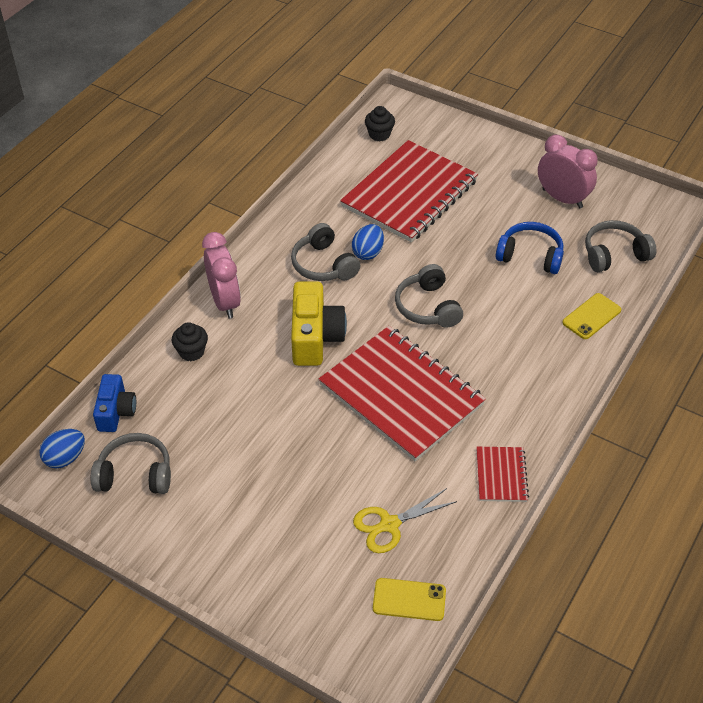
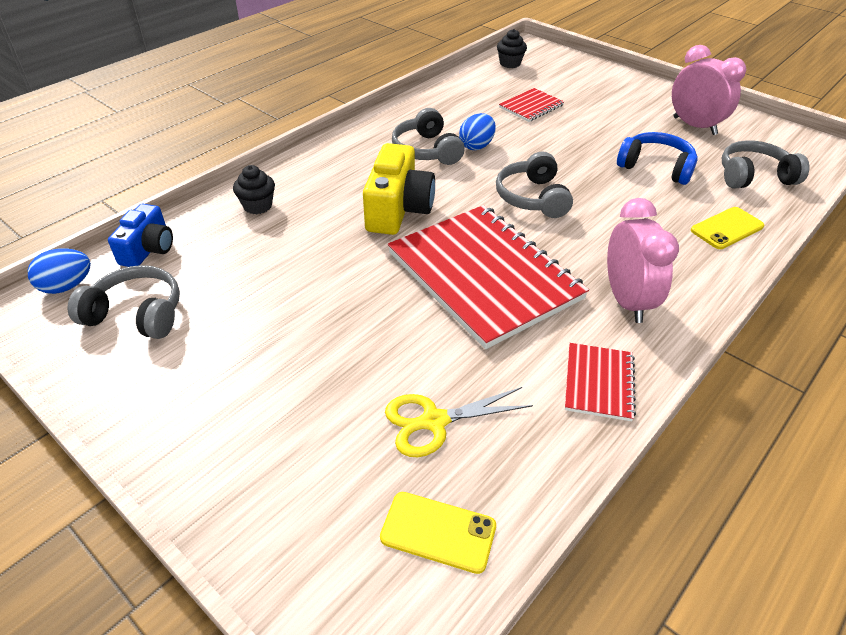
camera: 10 degrees right, 5 degrees down
pink clock [202,232,241,318] -> pink clock moved to [607,198,679,323]
red notebook [340,140,478,243] -> red notebook [499,88,564,122], size x0.44

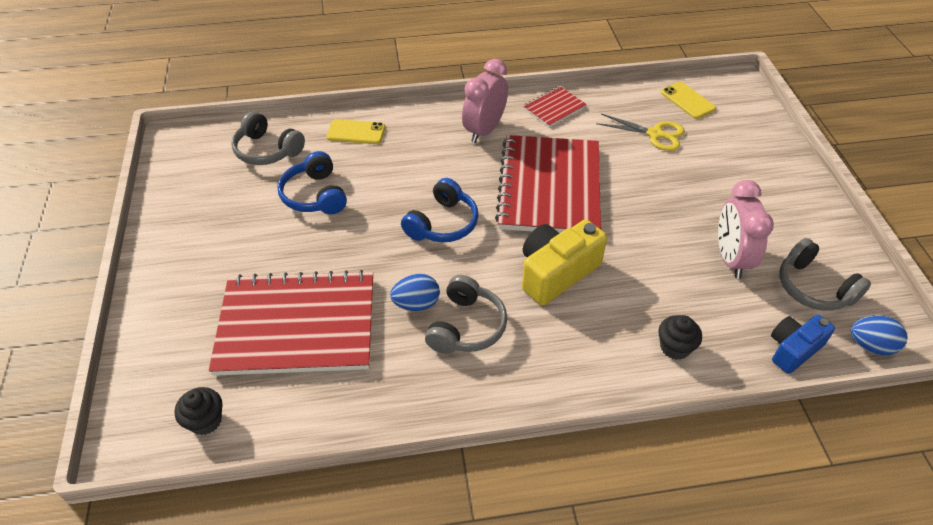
camera: 140 degrees left, 5 degrees up
grey headphones [496,151,573,218] -> blue headphones [401,178,478,242]
red notebook [499,88,564,122] -> red notebook [209,270,373,376], size x2.25
pink clock [672,45,746,135] -> pink clock moved to [718,180,774,279]

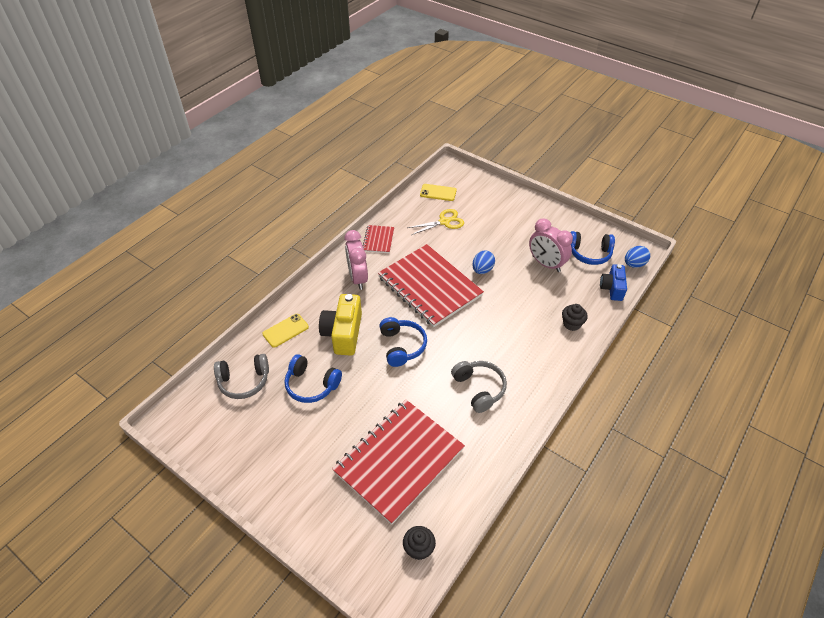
camera: 45 degrees left, 0 degrees up
blue egg [390,274,440,311] -> blue egg moved to [472,251,495,274]
yellow camera [522,219,607,306] -> yellow camera moved to [319,294,362,356]
grey headphones [779,238,871,310] -> blue headphones [570,231,615,265]

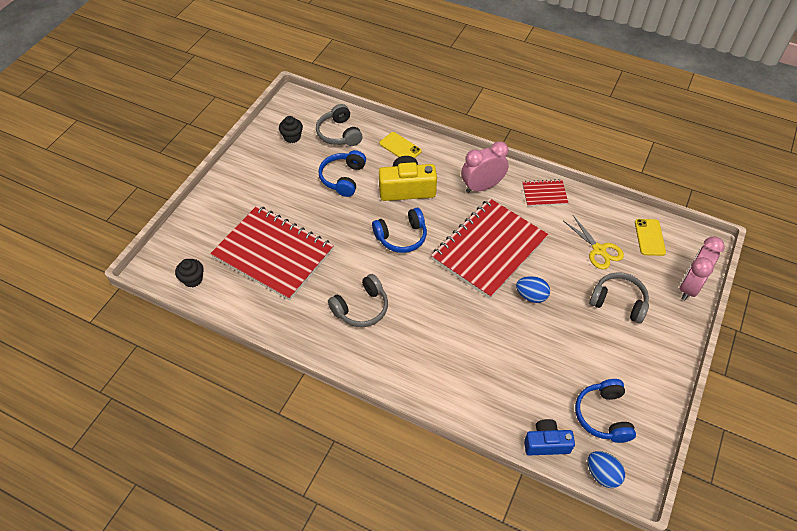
camera: 80 degrees right, 5 degrees up
pink clock [529,218,573,272] -> pink clock moved to [680,237,725,300]
black cupcake [562,304,588,331] -> black cupcake moved to [279,116,303,143]
none -> grey headphones [589,272,649,324]

